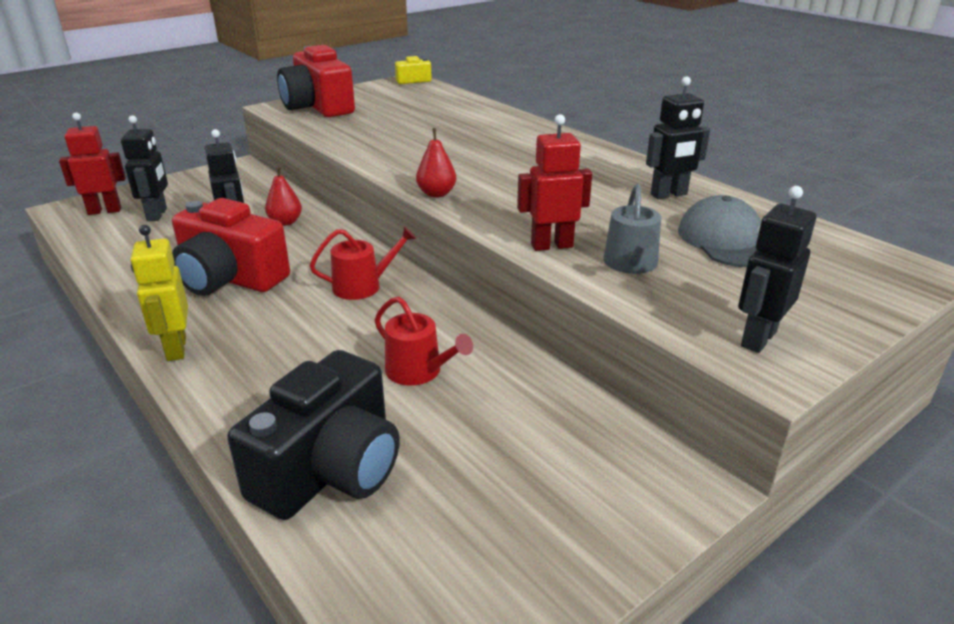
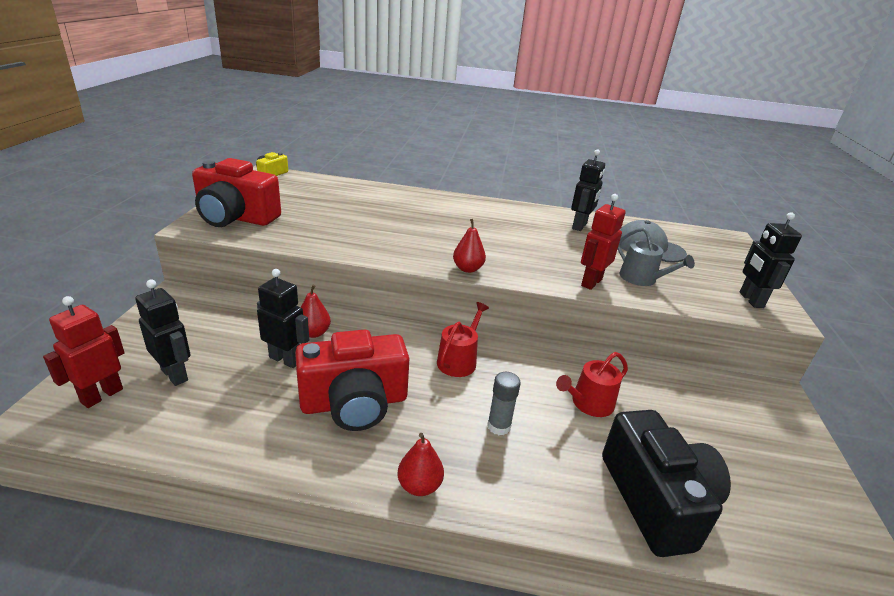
camera: 45 degrees left, 0 degrees up
yellow robot [131,225,188,361] -> red pear [398,433,444,496]
red watering can [375,296,473,386] -> red watering can turned 150 degrees clockwise [556,352,628,417]
none -> grey glue stick [487,372,521,435]

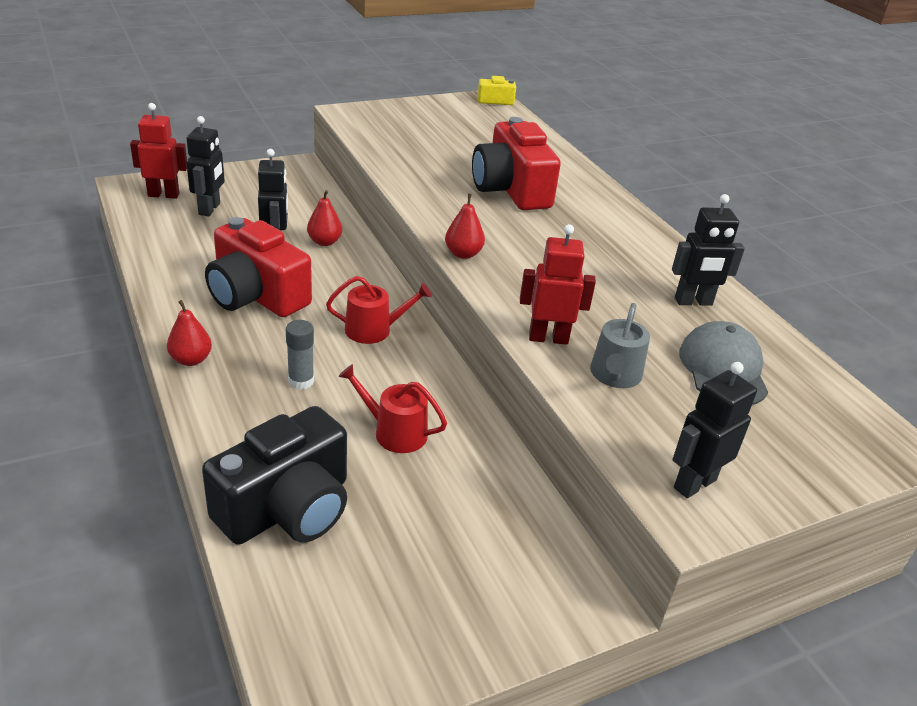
camera: 55 degrees right, 5 degrees up
red camera [192,158,281,227] -> red camera moved to [472,117,561,210]

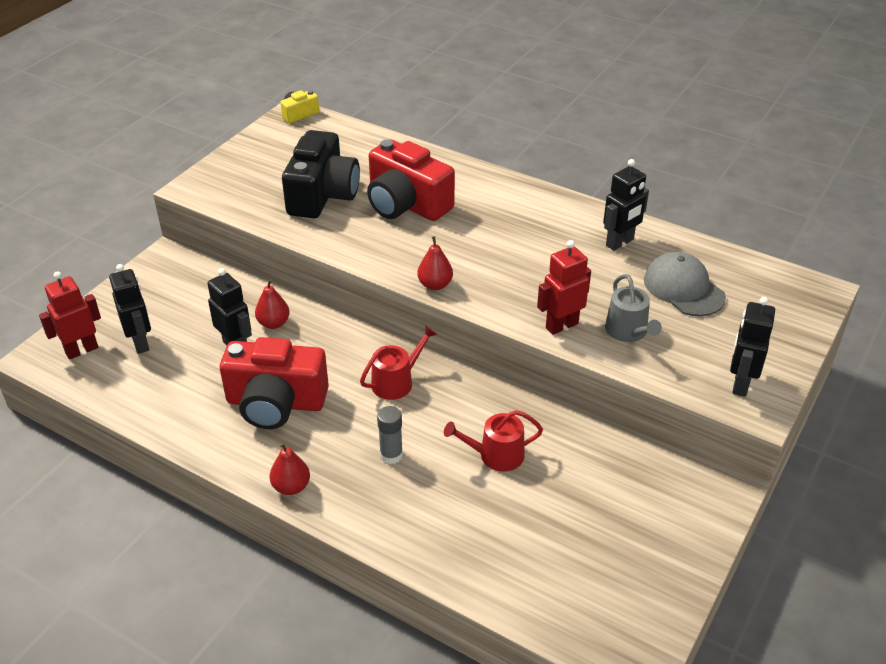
camera: 30 degrees left, 5 degrees up
black camera [202,406,347,545] -> black camera moved to [282,130,360,218]

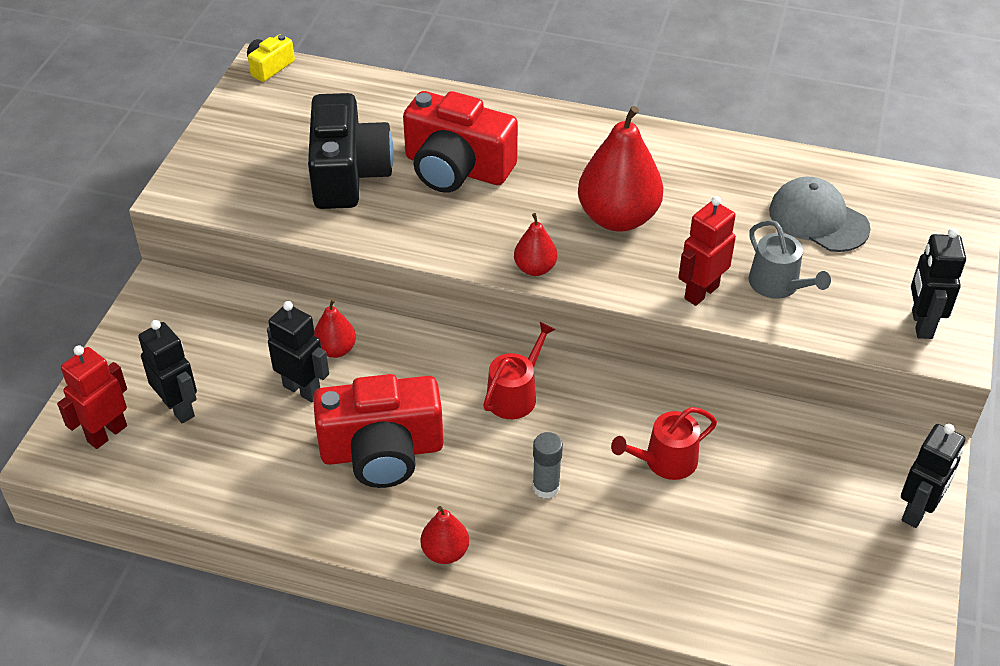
camera: 15 degrees left, 5 degrees up
black robot [603,159,649,251] -> black robot moved to [901,424,965,528]
none -> red pear [578,106,663,231]

